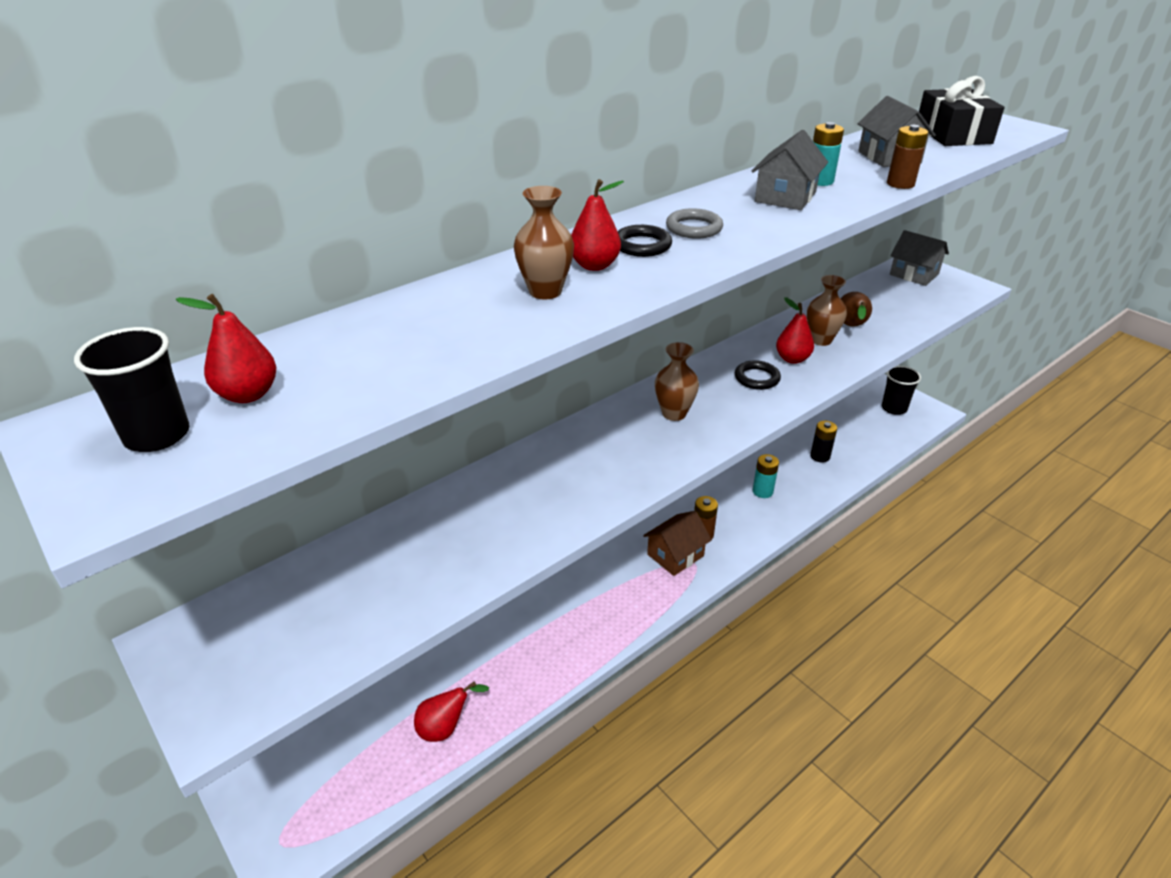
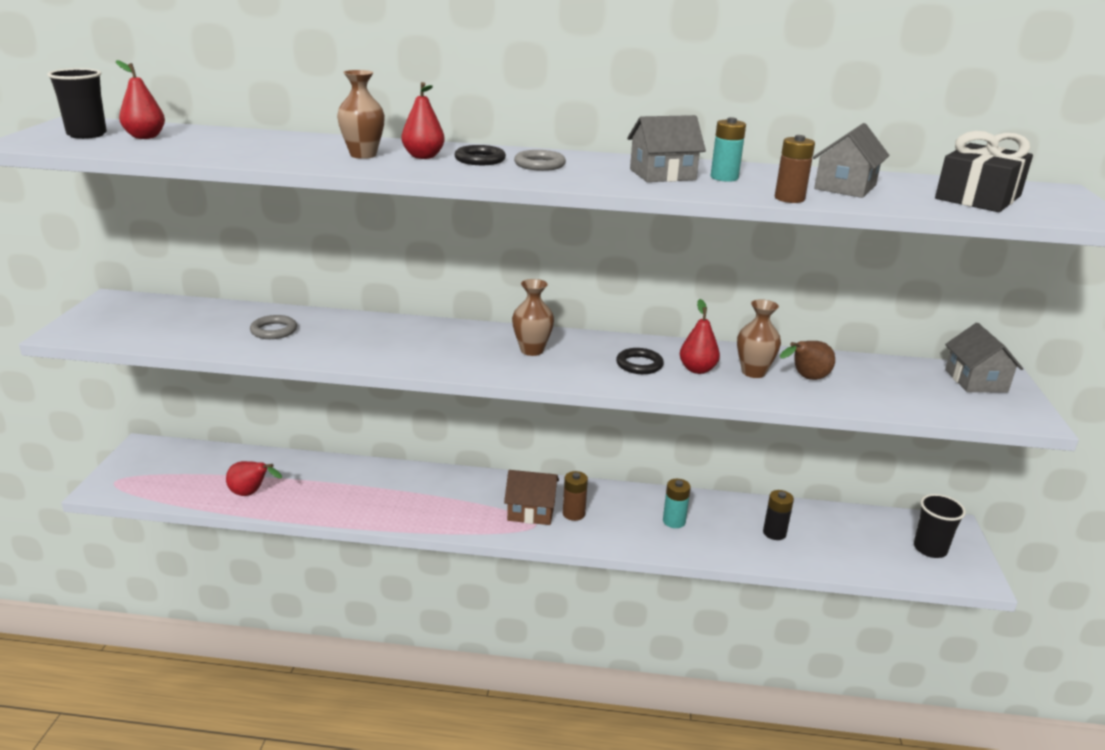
camera: 45 degrees right, 10 degrees down
none -> grey ring [250,315,297,339]

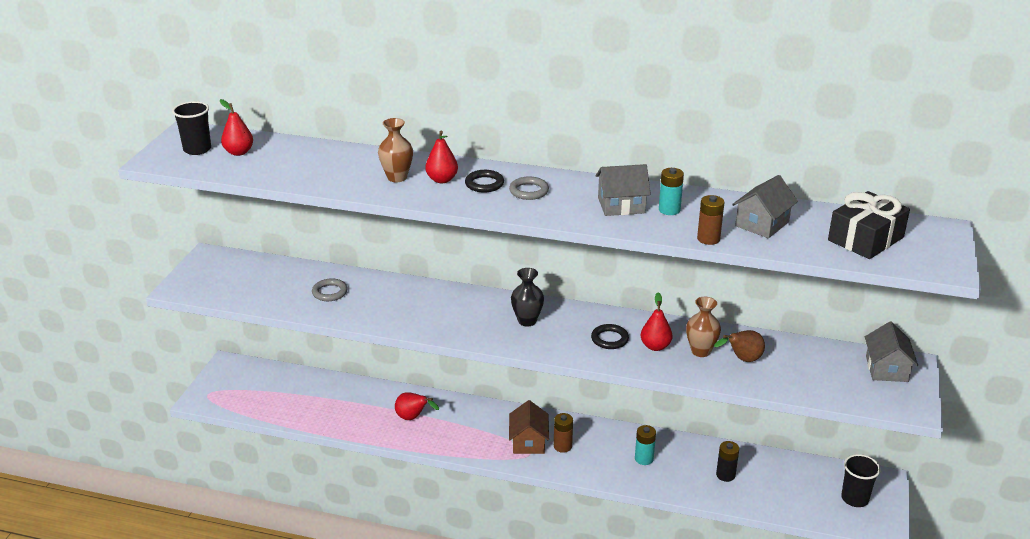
camera: 10 degrees right, 5 degrees up
red pear [226,461,282,496] -> red pear moved to [395,392,439,420]
brown house [504,470,559,525] -> brown house turned 75 degrees clockwise [509,400,549,454]
brown vase [512,279,554,356] -> black vase [511,268,544,326]

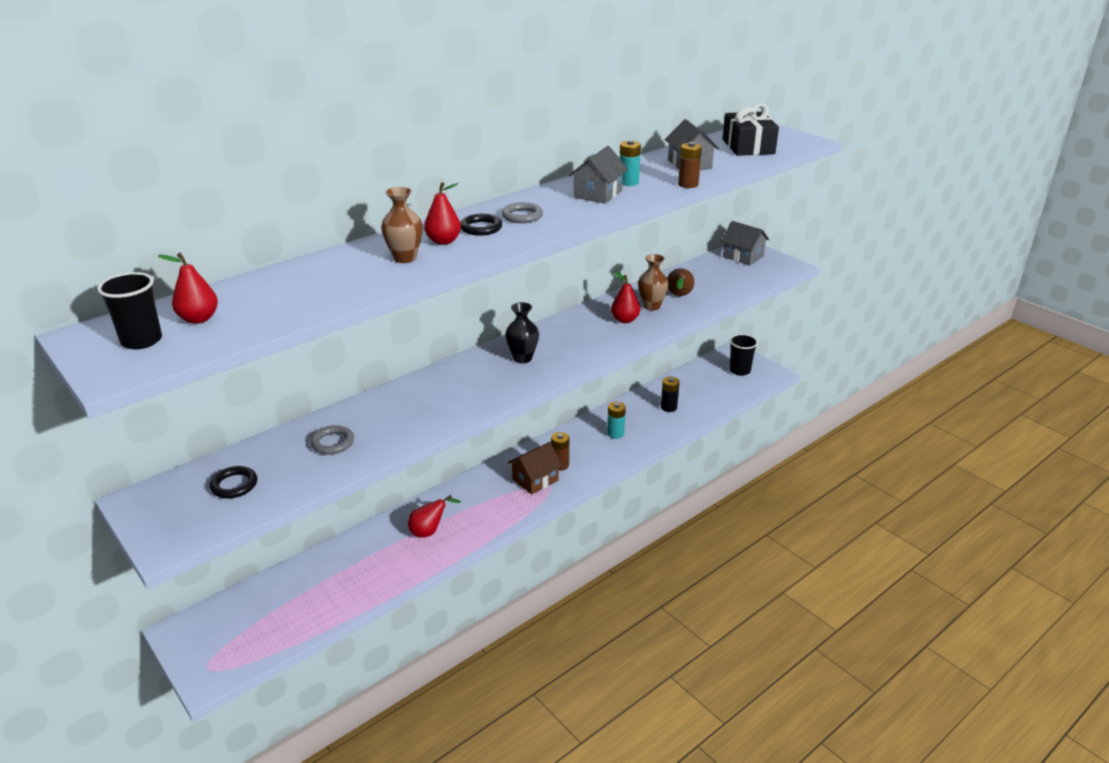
camera: 55 degrees left, 0 degrees up
brown house [509,400,549,454] -> brown house turned 75 degrees counterclockwise [508,442,563,495]
black ring [591,324,629,349] -> black ring moved to [210,466,257,498]

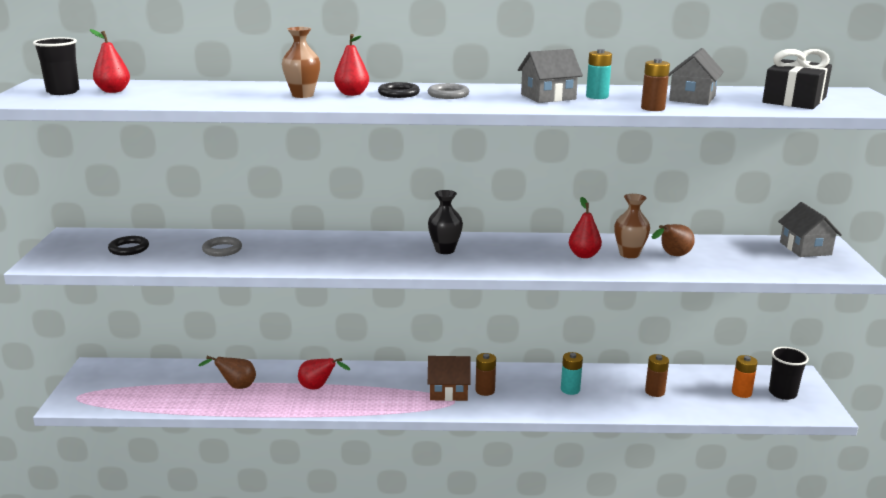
camera: 40 degrees right, 10 degrees down
black battery [661,377,680,412] -> brown battery [645,354,669,397]
none -> brown pear [198,356,256,389]
none -> orange battery [732,355,757,398]

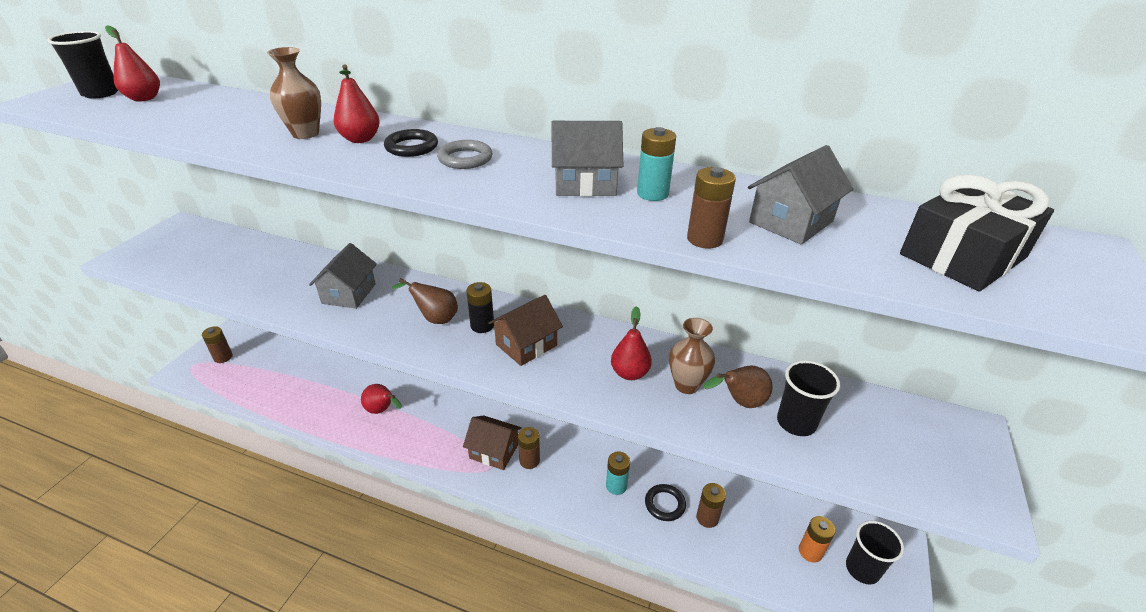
camera: 20 degrees right, 15 degrees up
black ring [108,236,149,256] -> black ring moved to [645,484,686,521]
brown pear [198,356,256,389] -> brown pear moved to [392,278,458,324]
grey ring [202,237,242,256] -> none
black vase [428,190,463,254] -> black battery [466,282,494,333]
grey house [778,202,842,257] -> grey house moved to [309,243,377,309]
none -> brown battery [202,326,233,363]
none -> brown house [489,295,563,366]
none -> black cup [777,360,840,436]

